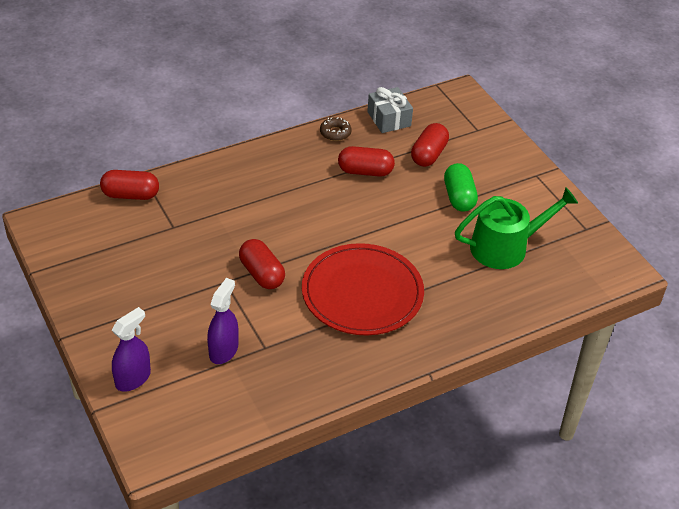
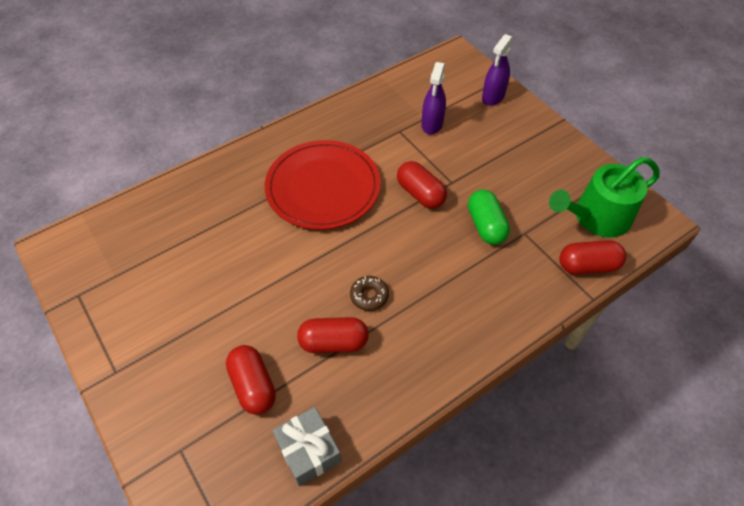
camera: 175 degrees right, 10 degrees up
brown donut [320,117,352,141] -> brown donut moved to [350,276,389,311]
red capsule [411,123,449,167] -> red capsule turned 45 degrees counterclockwise [226,345,276,415]
green capsule [444,163,478,212] -> green capsule moved to [468,190,510,245]
green watering can [455,187,578,269] -> green watering can moved to [549,157,660,237]

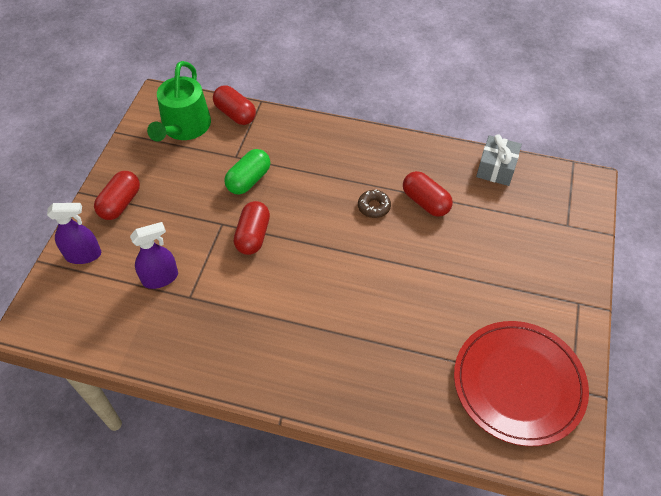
camera: 130 degrees left, 0 degrees up
red capsule [226,345,276,415] -> red capsule moved to [94,171,140,220]
red plate [265,140,381,230] -> red plate moved to [454,321,589,446]
green watering can [549,157,660,237] -> green watering can turned 75 degrees clockwise [147,61,211,141]

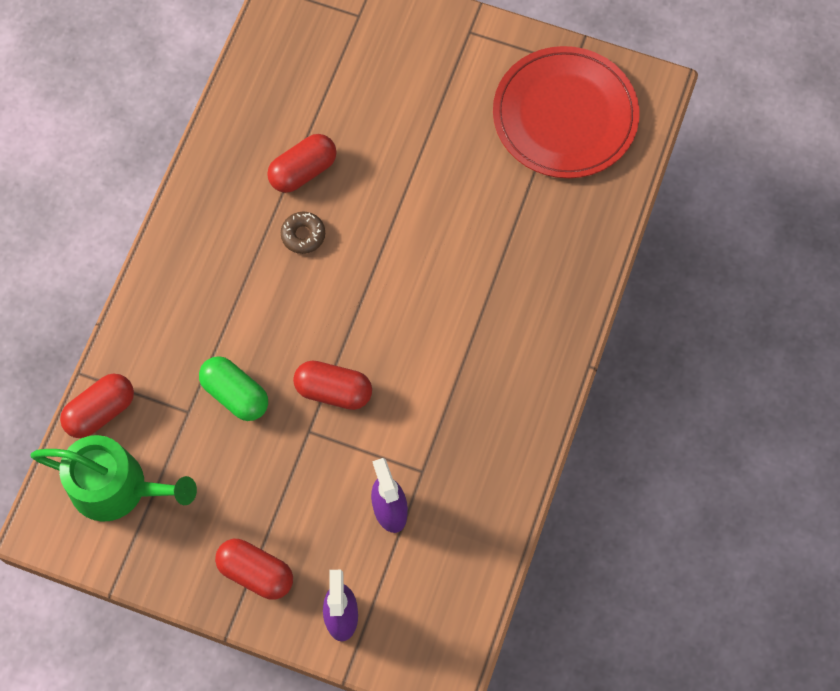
camera: 85 degrees left, 15 degrees up
grey gift [476,134,522,186] -> none

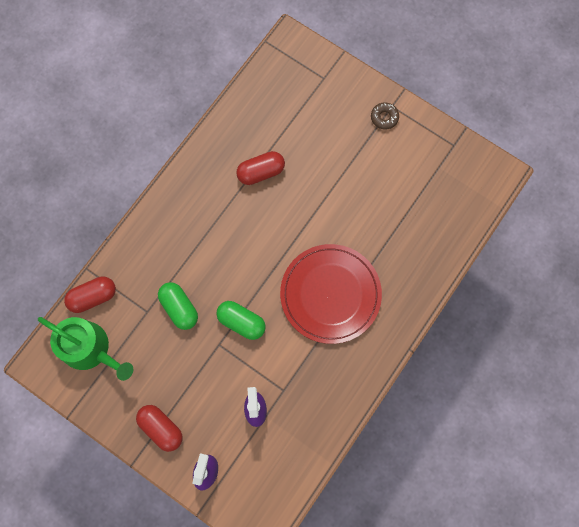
camera: 15 degrees right, 5 degrees up
brown donut [281,212,325,254] -> brown donut moved to [371,102,399,129]
red capsule [293,361,372,410] -> green capsule [217,301,266,340]
red plate [493,46,640,178] -> red plate moved to [280,244,382,344]

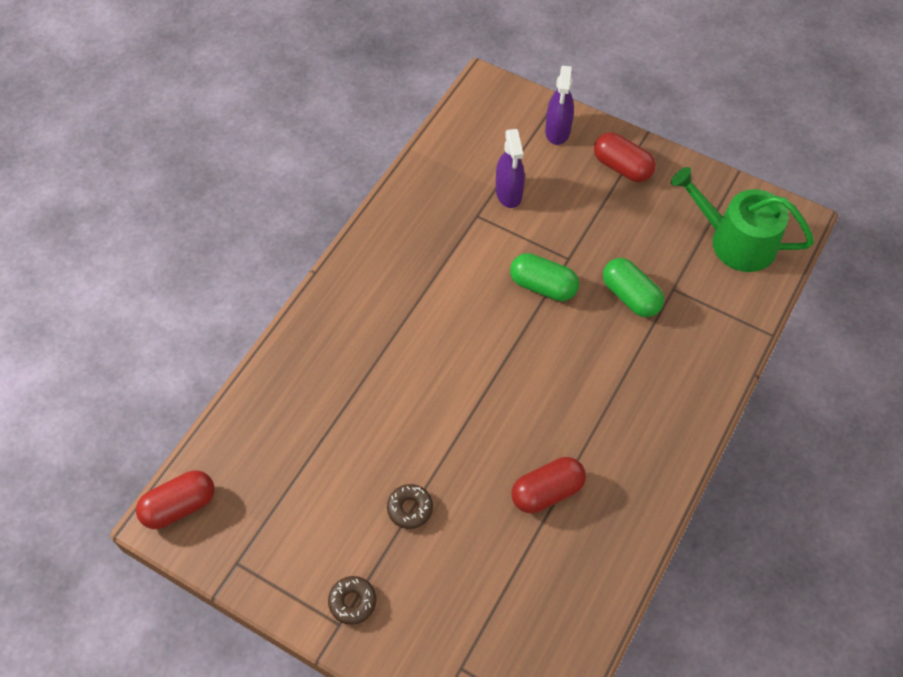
camera: 175 degrees right, 15 degrees down
red capsule [64,276,116,313] -> red capsule moved to [136,470,214,529]
red plate [280,244,382,344] -> none
none -> brown donut [387,484,433,529]

